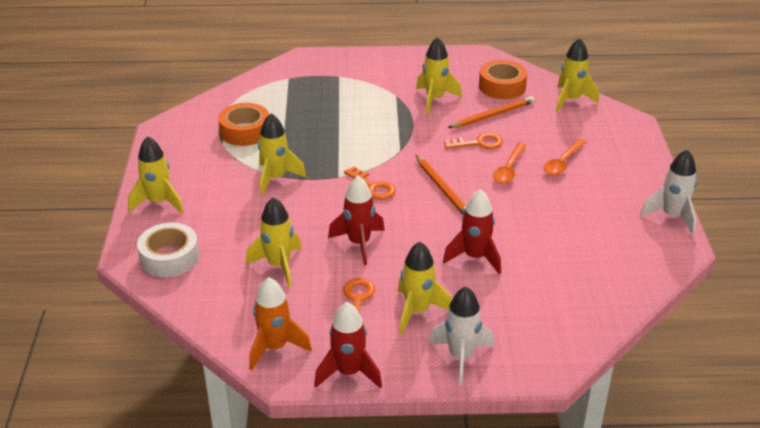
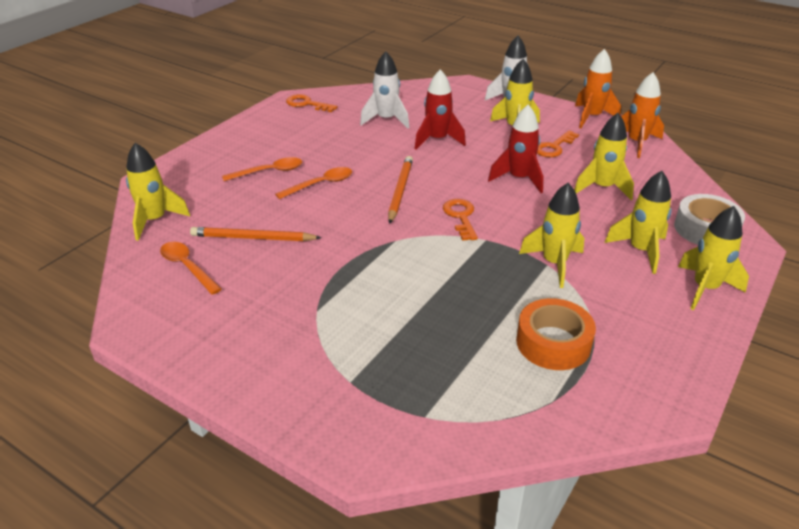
camera: 145 degrees left, 0 degrees up
red rocket [314,302,382,389] -> orange rocket [575,49,621,128]
yellow rocket [416,37,462,114] -> yellow rocket moved to [604,171,672,274]
orange key [444,133,503,149] -> orange key moved to [286,94,338,112]
orange tape [479,60,527,99] -> orange spoon [160,242,222,295]
white rocket [640,149,697,235] -> white rocket moved to [360,51,409,128]

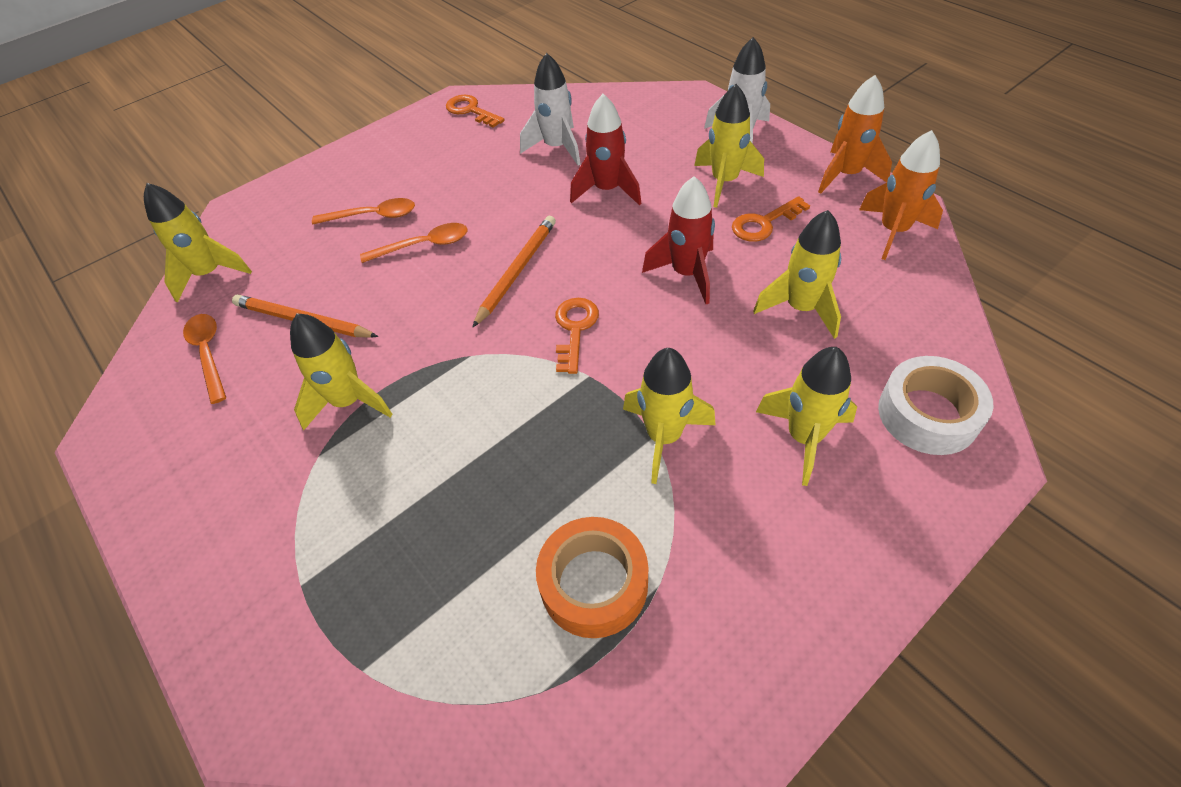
camera: 20 degrees right, 15 degrees up
yellow rocket [678,206,749,310] -> yellow rocket moved to [290,313,393,430]

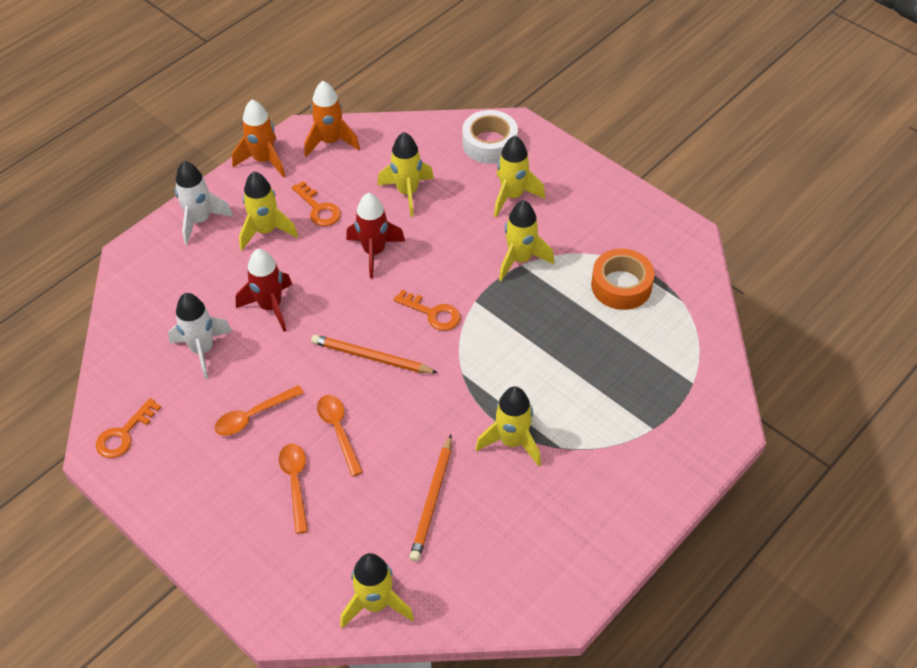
camera: 100 degrees left, 0 degrees up
orange spoon [183,314,226,404] -> orange spoon moved to [214,385,304,436]
orange key [555,298,599,374] -> orange key turned 150 degrees counterclockwise [394,290,461,331]

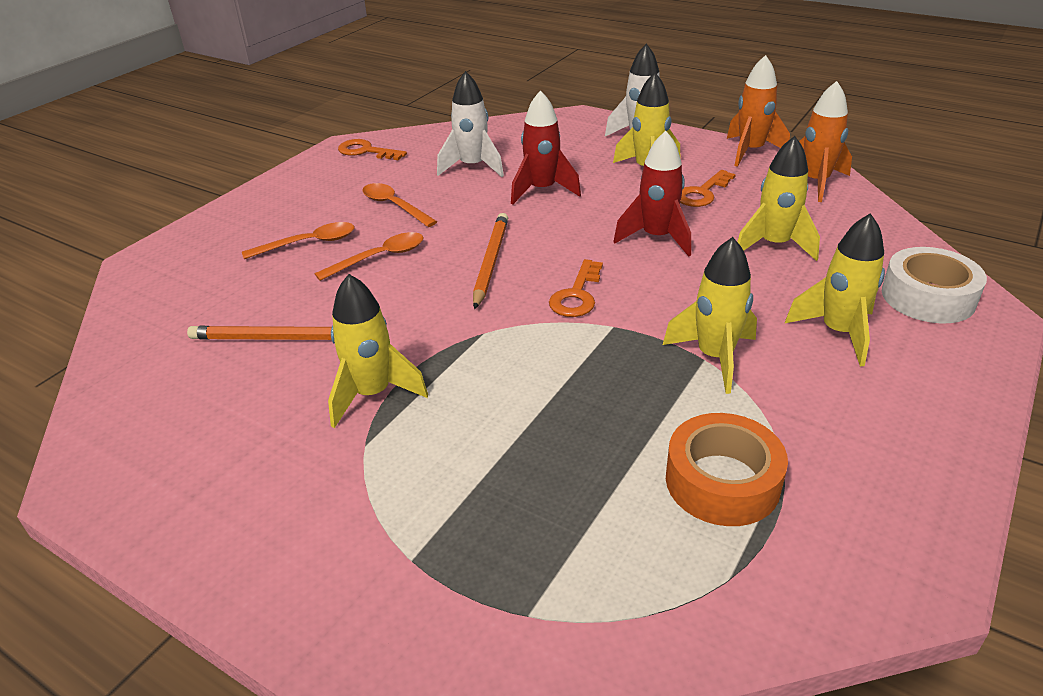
camera: 80 degrees right, 15 degrees down
yellow rocket [340,553,414,628] -> none

